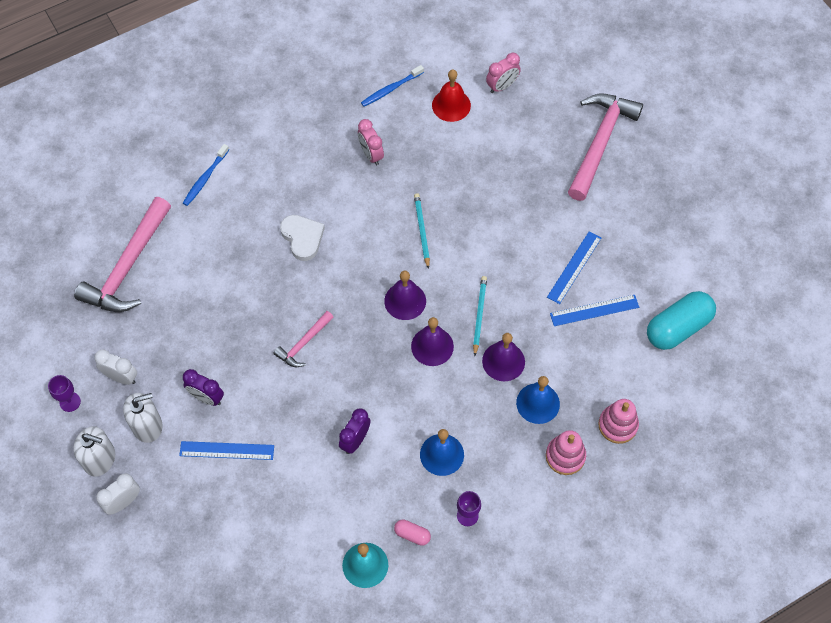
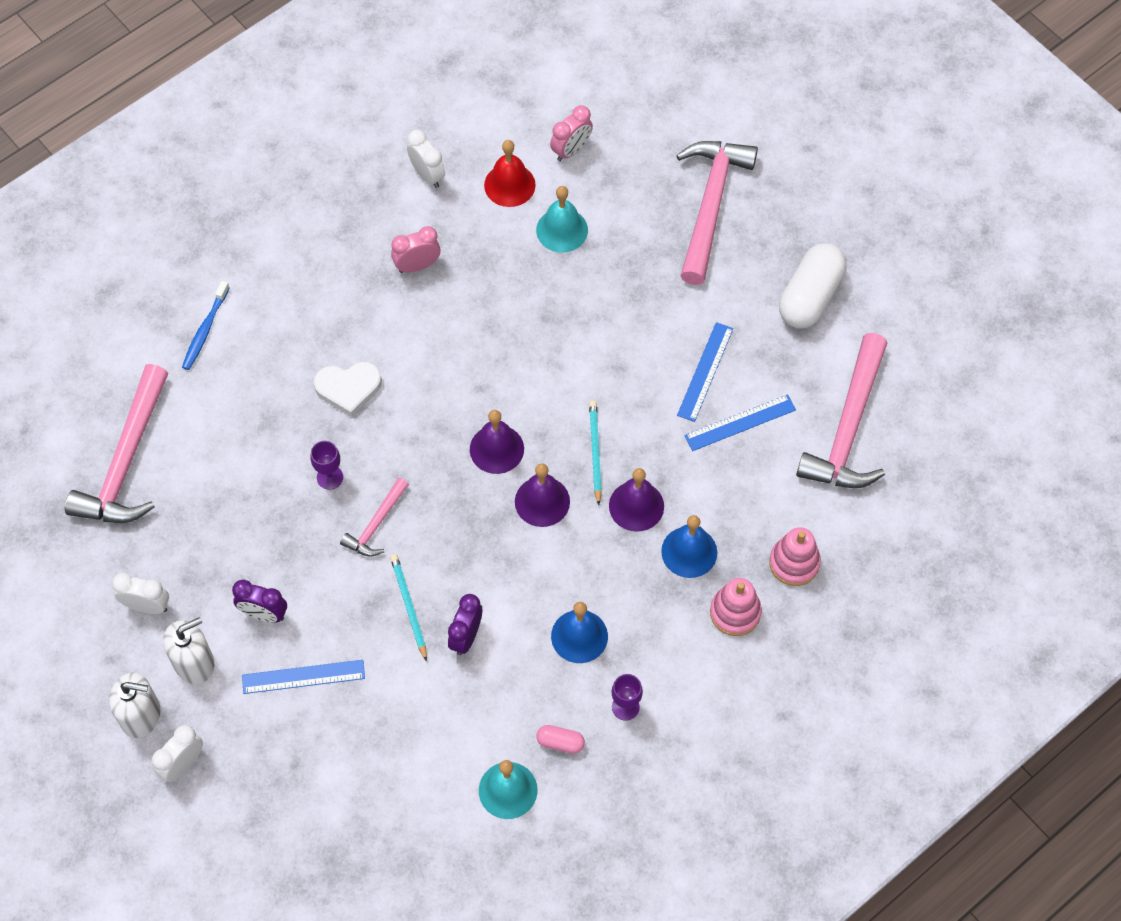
camera: 10 degrees left, 0 degrees up
purple goblet [48,375,81,412] -> purple goblet moved to [311,441,343,490]
white heart [280,215,325,261] -> white heart turned 120 degrees clockwise [314,362,382,417]
pink clock [358,119,384,166] -> pink clock turned 105 degrees clockwise [391,226,440,273]
blue toothbrush [361,65,424,107] -> white clock [407,130,445,188]
turquoise pencil [414,194,430,269] -> turquoise pencil moved to [390,554,427,662]
turquoise capsule [647,291,716,350] -> pink hammer [796,333,888,488]
none -> turquoise bell [536,186,588,253]
none -> white capsule [779,243,846,328]

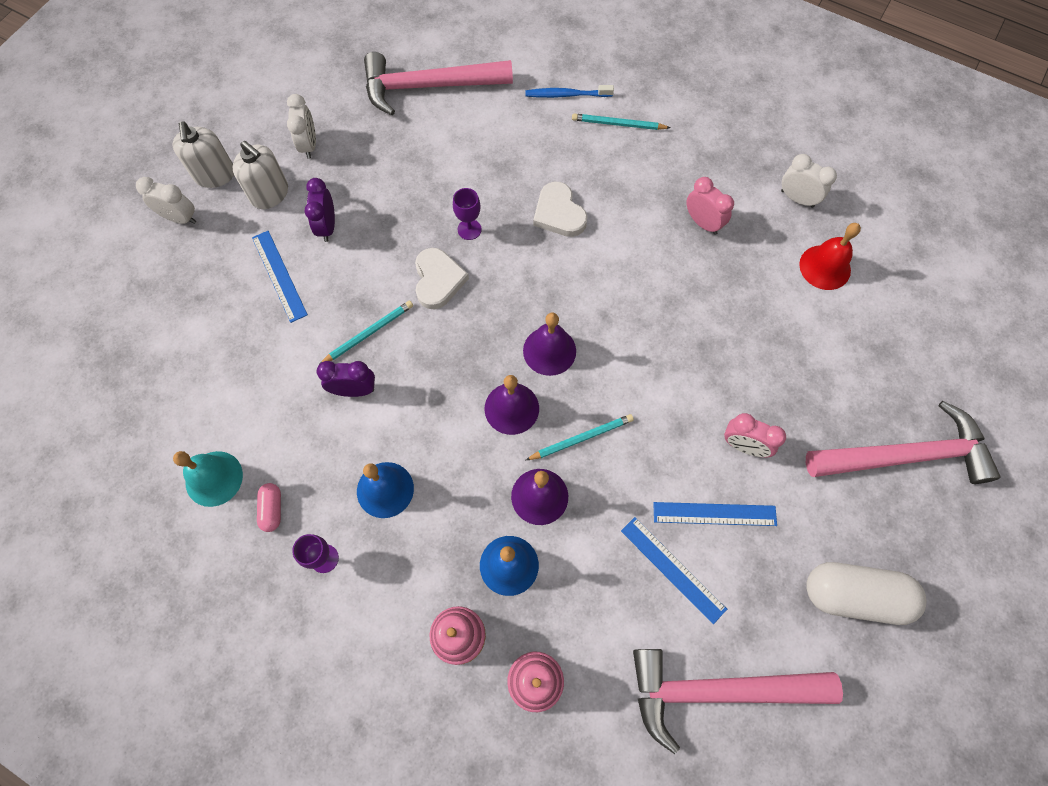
camera: 70 degrees right, 5 degrees up
pink hammer [340,478,409,557] -> white heart [415,248,469,309]
white clock [407,130,445,188] -> white clock turned 90 degrees counterclockwise [781,154,837,208]
turquoise bell [536,186,588,253] -> none
pink clock [550,105,593,161] -> pink clock moved to [724,413,786,458]
none -> turquoise pencil [572,114,671,130]

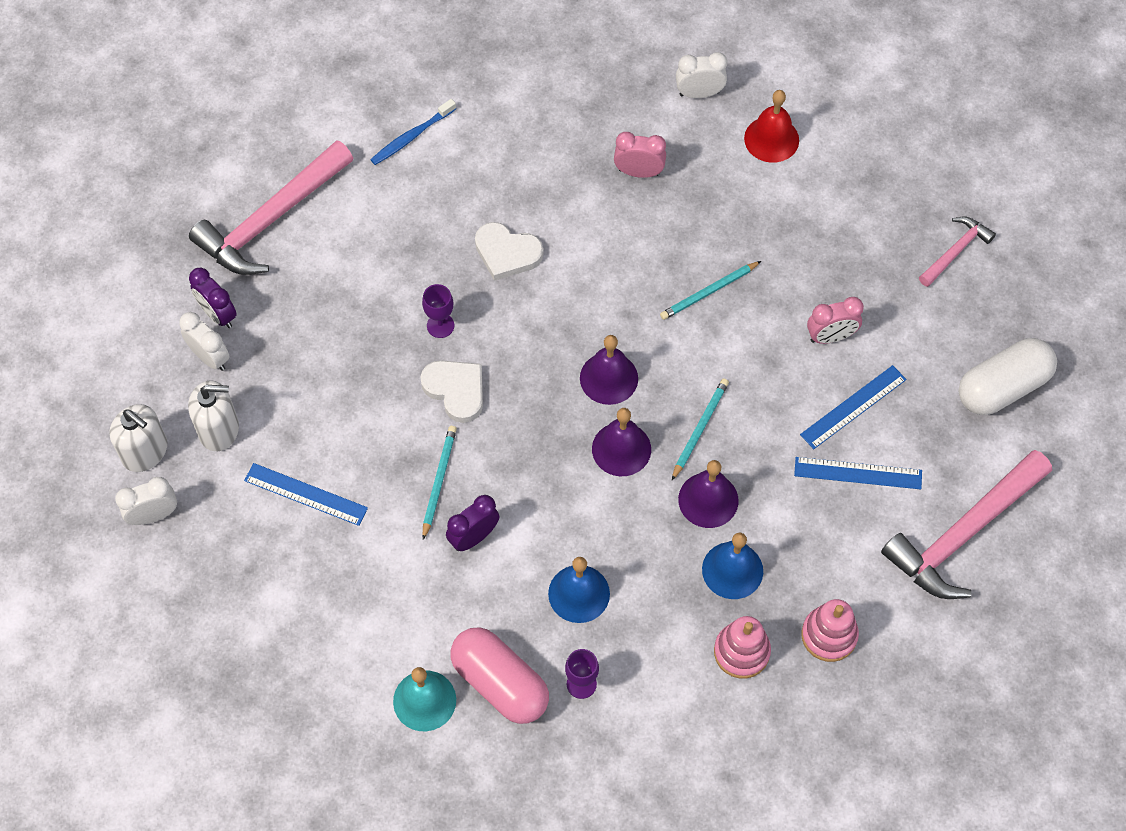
camera: 40 degrees left, 5 degrees down
pink capsule [257,483,281,532] -> pink capsule [451,627,549,724], size x2.19
purple clock [305,178,335,242] -> purple clock moved to [189,268,237,328]
turquoise pencil [572,114,671,130] -> turquoise pencil moved to [660,261,761,320]
pink hammer [806,401,1001,484] -> pink hammer [919,217,996,287], size x0.51

